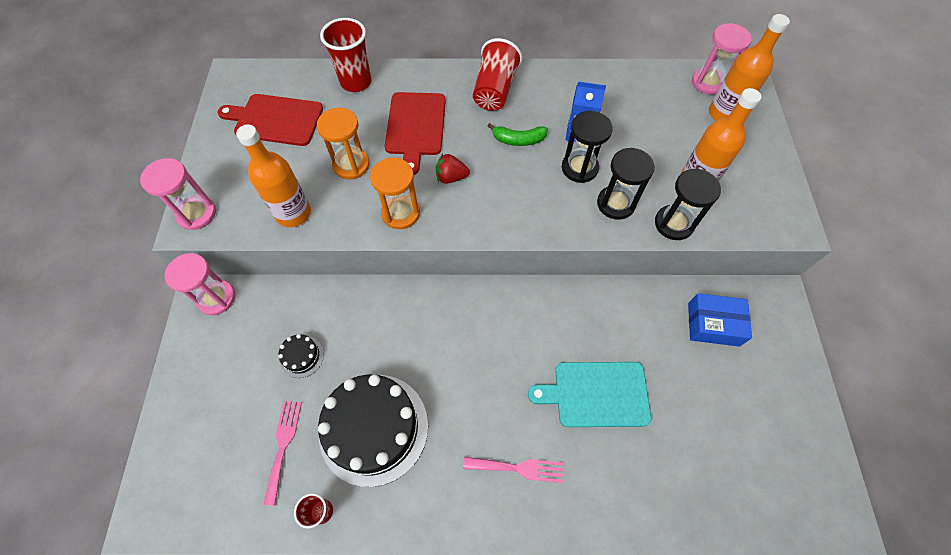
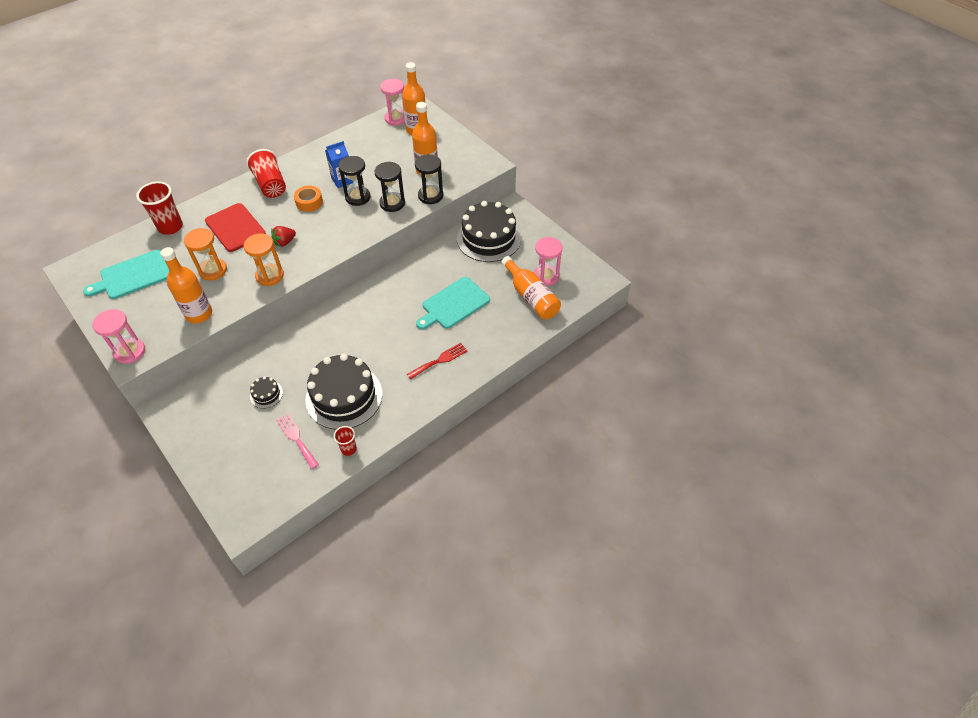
camera: 40 degrees left, 10 degrees down
pink hourglass [164,253,235,315] -> pink hourglass moved to [534,237,563,286]
red cutting board [217,94,323,146] -> turquoise cutting board [83,250,169,299]
pink fork [463,457,564,483] -> red fork [407,343,468,380]
green banana [488,123,548,146] -> orange tape [294,186,323,212]
blue box [688,293,752,347] -> black cake [457,201,521,262]
none -> orange bottle [501,256,561,319]

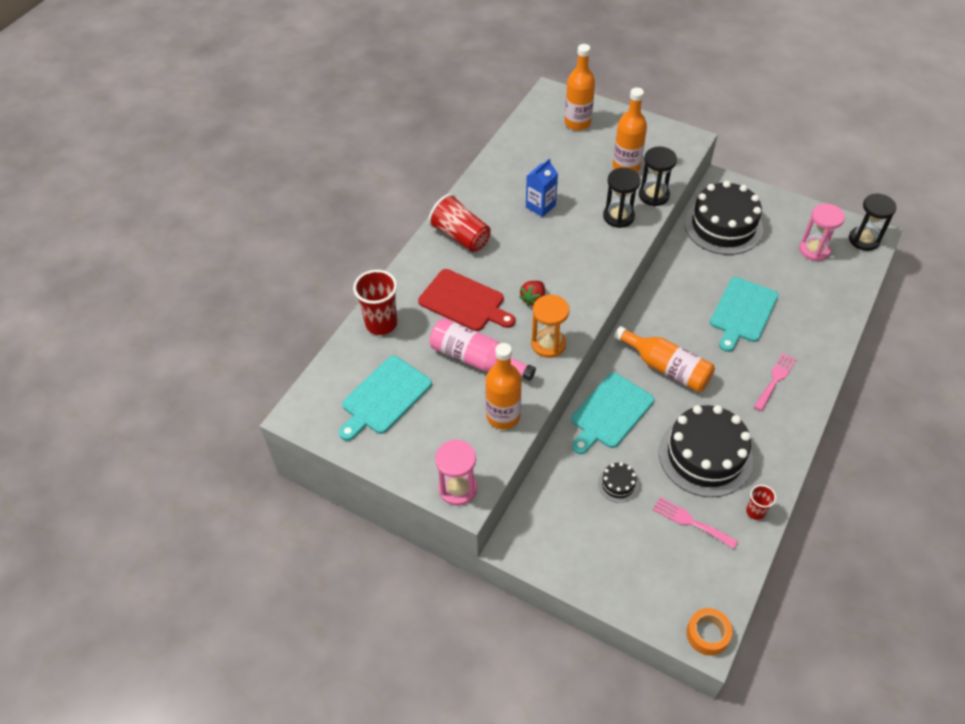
camera: 20 degrees left, 0 degrees up
orange hourglass [184,228,227,280] -> pink bottle [429,318,536,381]
orange tape [294,186,323,212] -> orange tape moved to [686,608,732,656]
black hourglass [338,156,371,206] -> black hourglass moved to [849,193,897,251]
pink hourglass [380,79,405,126] -> none
red fork [407,343,468,380] -> pink fork [754,352,796,411]
orange bottle [501,256,561,319] -> orange bottle moved to [614,326,715,392]
none -> turquoise cutting board [571,373,654,454]

